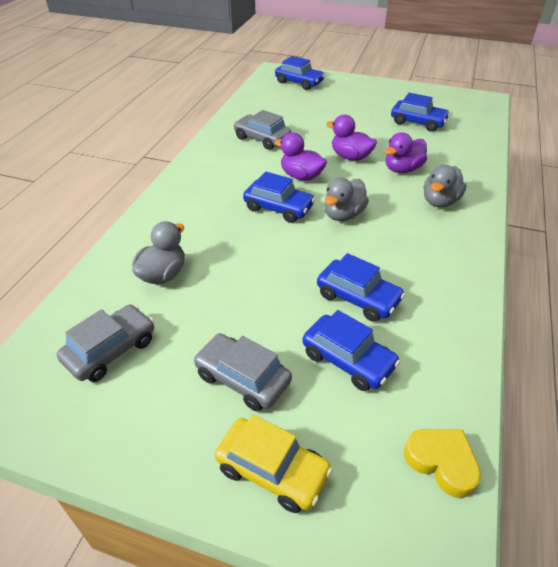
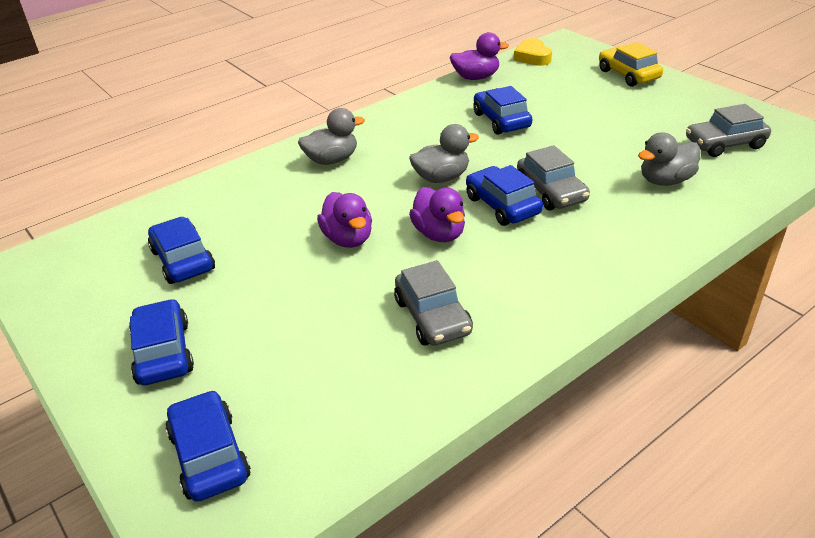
camera: 145 degrees left, 5 degrees down
grey car [193,333,292,412] -> grey car moved to [517,145,590,210]
blue car [303,310,400,391] -> blue car moved to [129,299,194,385]
purple duck [385,132,427,173] -> purple duck moved to [450,32,509,80]

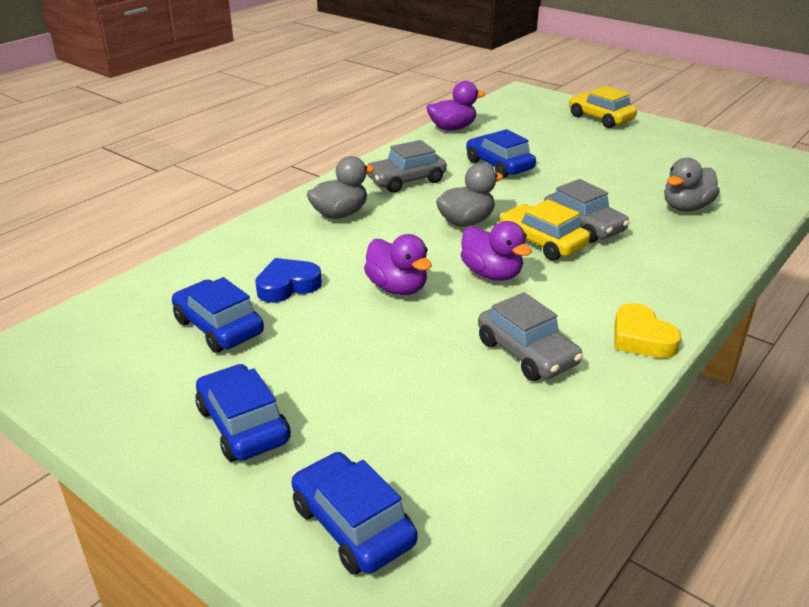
camera: 15 degrees left, 5 degrees down
blue car [466,165,543,226] -> yellow car [500,199,590,261]
yellow heart [514,38,552,66] -> yellow heart moved to [614,303,681,358]
grey car [686,104,771,157] -> grey car moved to [367,140,447,193]
none -> blue heart [255,258,322,303]

